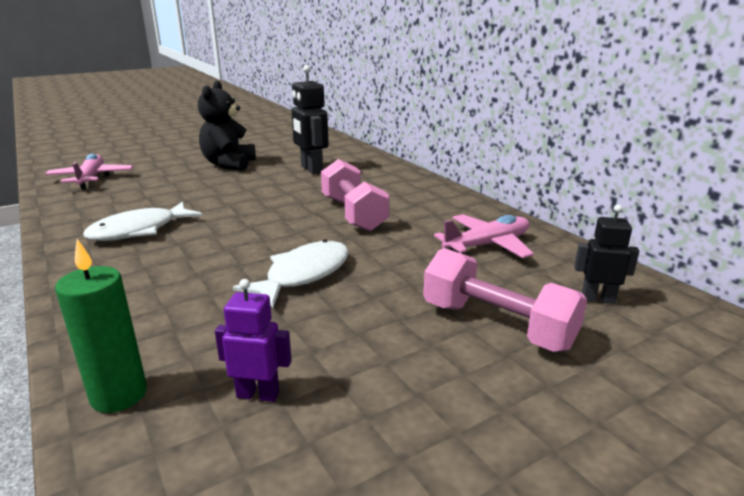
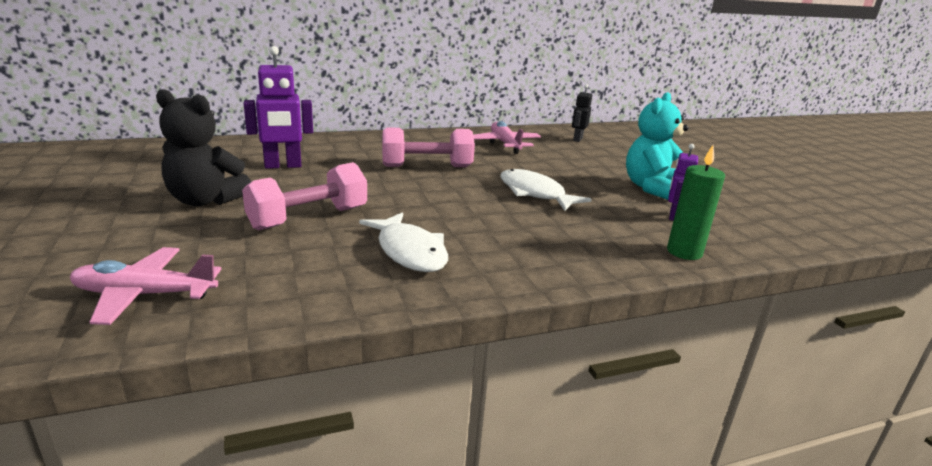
camera: 80 degrees left, 0 degrees up
black robot [291,65,329,174] -> purple robot [243,46,313,169]
pink dumbbell [423,248,587,352] -> pink dumbbell moved to [242,162,367,231]
none -> turquoise teddy bear [626,92,689,200]

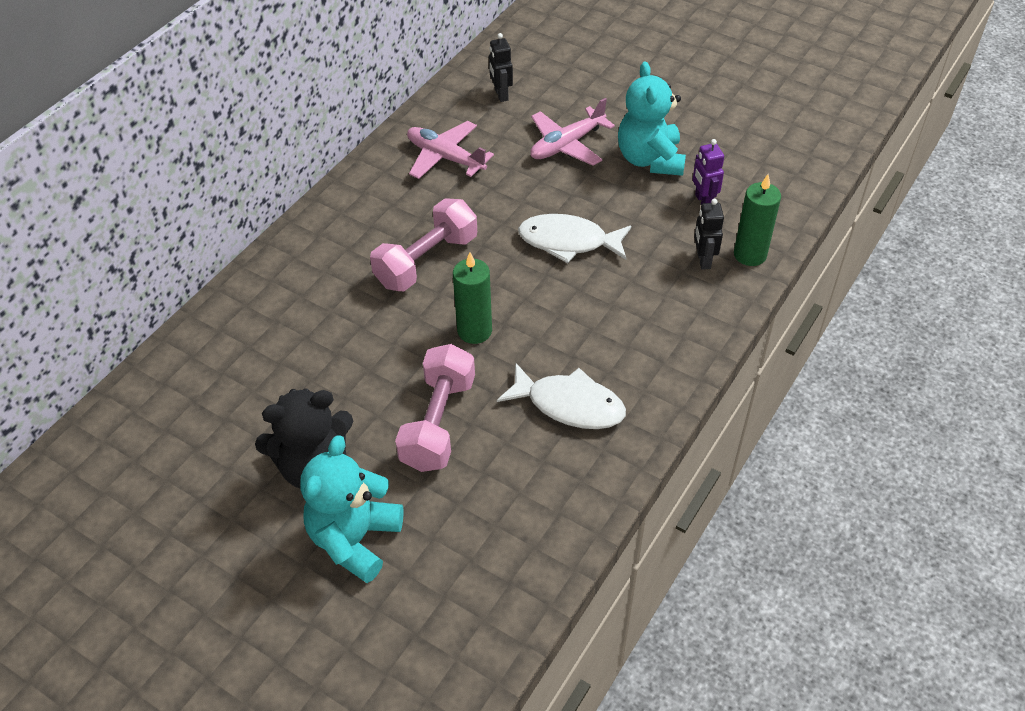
camera: 35 degrees left, 25 degrees up
pink plane [70,247,221,325] -> pink plane moved to [530,98,615,166]
purple robot [243,46,313,169] -> none
none -> turquoise teddy bear [301,435,404,583]
none -> green candle [453,252,492,344]
none -> black robot [694,199,724,270]

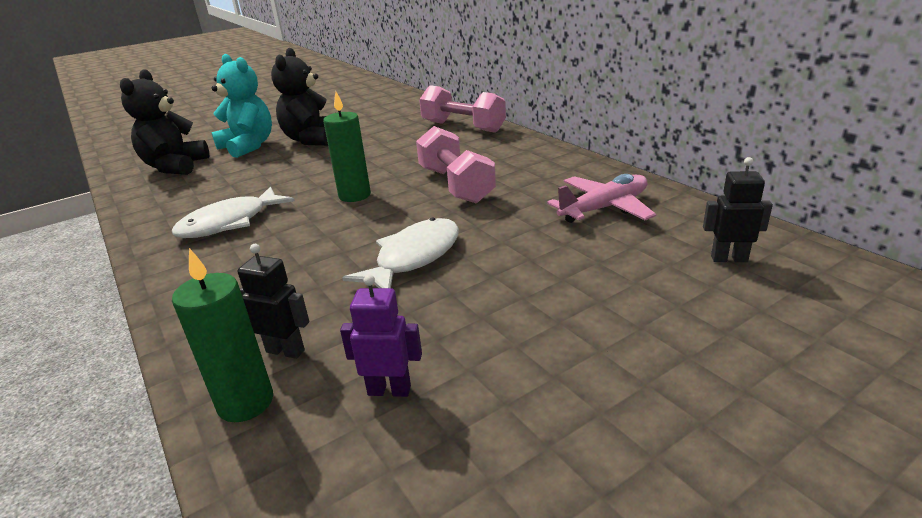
camera: 115 degrees right, 20 degrees down
pink dumbbell [395,344,475,472] -> pink dumbbell moved to [419,85,506,133]
pink plane [530,98,615,166] -> none
turquoise teddy bear [618,61,686,176] -> none
none -> black teddy bear [120,69,209,175]

